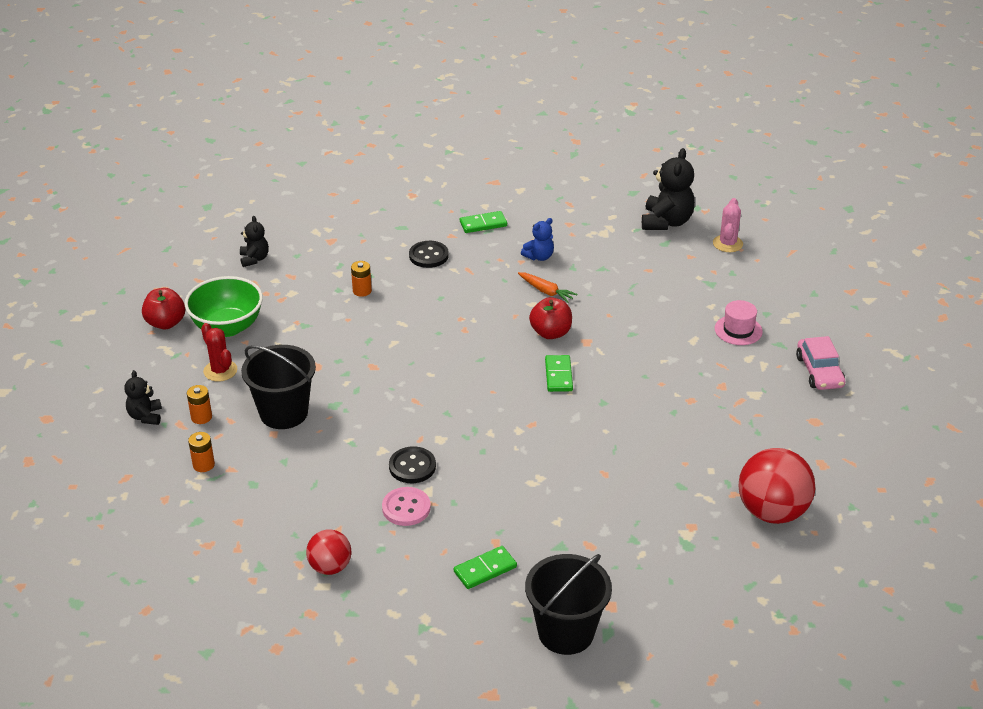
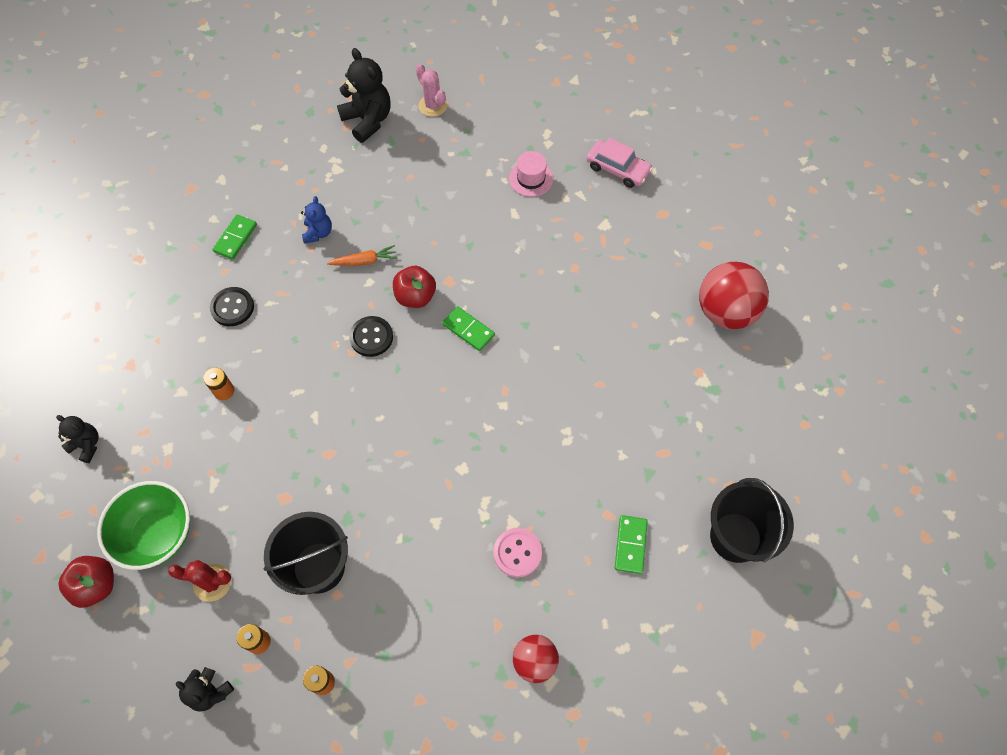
camera: 50 degrees left, 25 degrees up
black button [389,446,436,483] -> black button moved to [349,316,393,357]

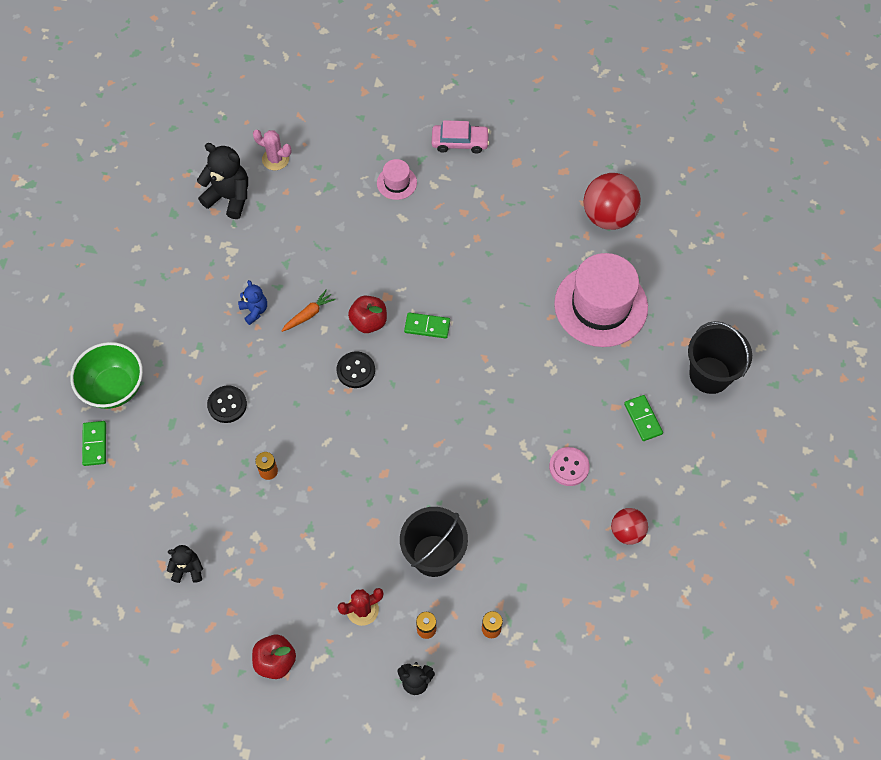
camera: 30 degrees left, 0 degrees up
green bowl [97,481,190,570] -> green bowl moved to [70,342,143,409]
green domino [212,215,257,260] -> green domino moved to [82,421,106,466]
none -> pink hat [554,253,648,347]

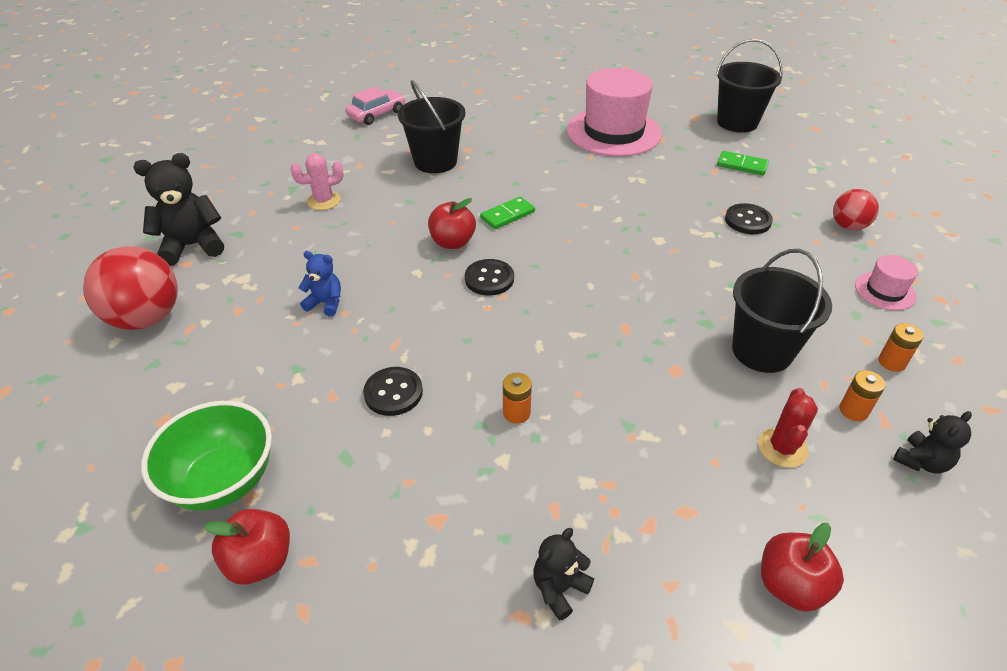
camera: 45 degrees left, 20 degrees down
green domino [82,421,106,466] -> red apple [204,509,290,585]
pink cactus [253,130,292,170] -> pink cactus moved to [290,153,344,210]
orange carrot [282,290,336,332] -> none
pink hat [377,159,417,200] -> pink hat moved to [855,255,918,310]
pink button [549,447,590,486] -> black button [725,203,773,234]
red ball [583,173,641,230] -> red ball moved to [83,246,178,330]
none -> black bucket [398,80,466,173]

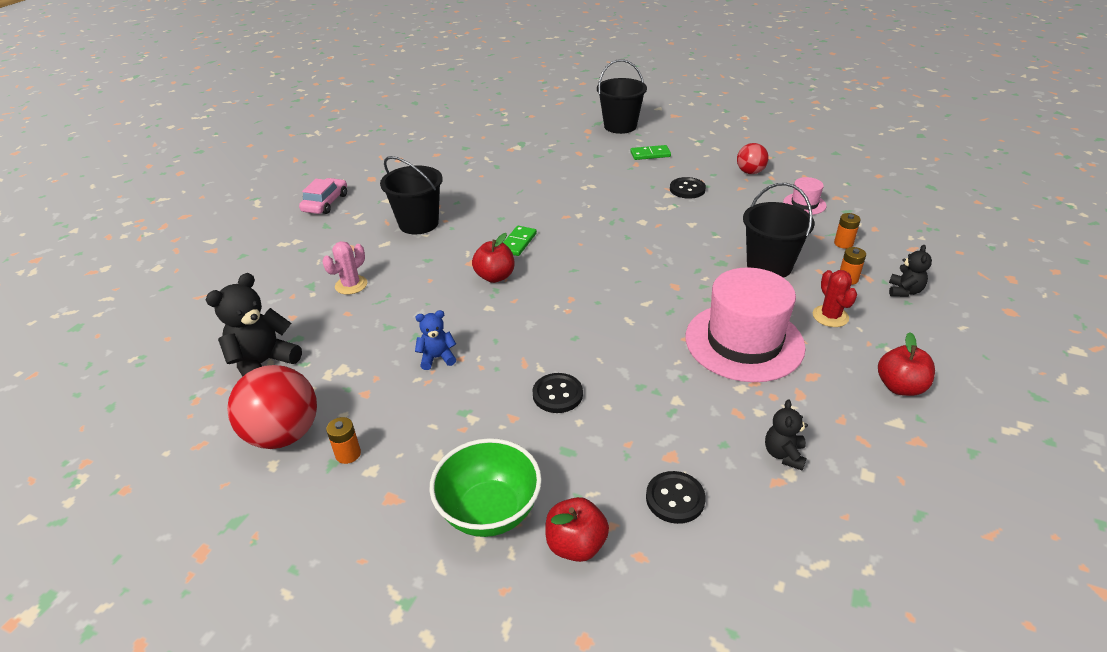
camera: 30 degrees left, 5 degrees down
black button [465,259,514,296] -> black button moved to [646,471,706,524]
orange battery [503,373,532,424] -> orange battery moved to [326,417,361,464]
pink hat [566,68,662,157] -> pink hat moved to [685,267,806,382]

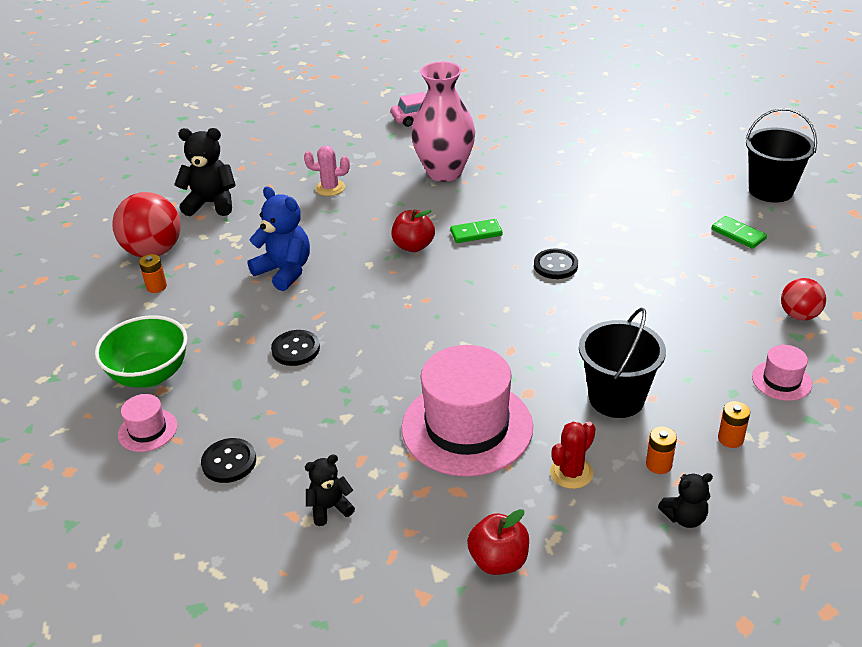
camera: 55 degrees right, 0 degrees up
black bucket [380,156,443,234] -> pink vase [411,62,475,182]
blue teddy bear [415,310,456,370] -> blue teddy bear [247,186,310,291], size x1.77
red apple [545,497,609,562] -> pink hat [118,394,178,452]
black button [670,177,706,199] -> black button moved to [534,249,578,279]

